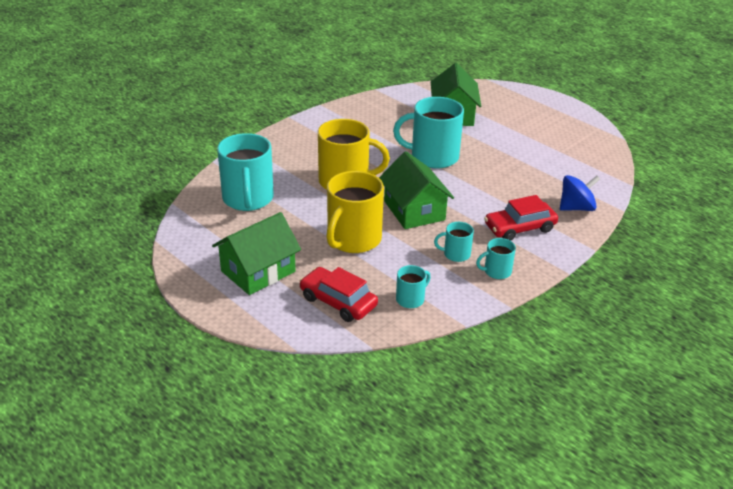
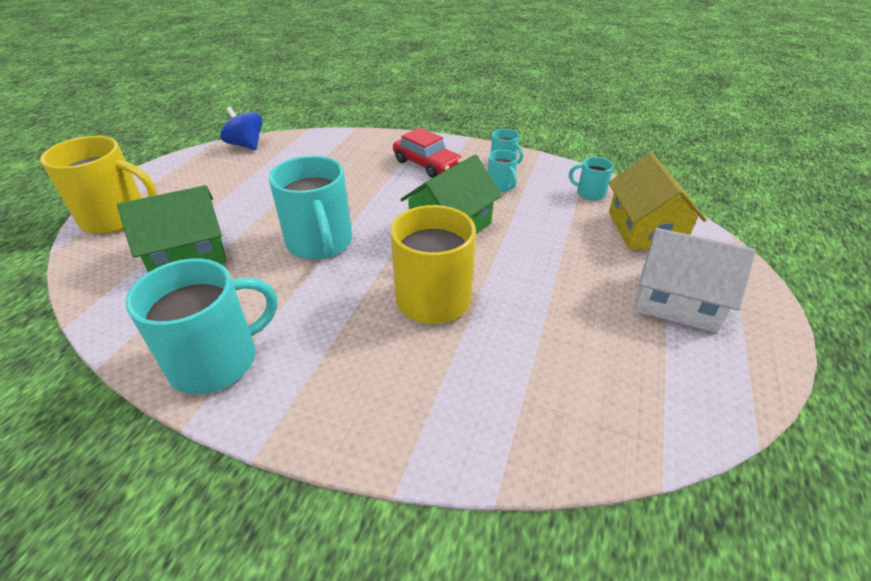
camera: 115 degrees left, 5 degrees up
green house [212,212,301,295] -> white house [635,228,756,333]
turquoise mug [217,133,274,211] -> turquoise mug moved to [125,258,277,394]
red car [299,267,378,322] -> yellow house [608,153,707,250]
yellow mug [326,171,384,253] -> yellow mug moved to [40,136,157,234]
blue spinning top [560,175,600,211] -> blue spinning top moved to [220,107,263,150]

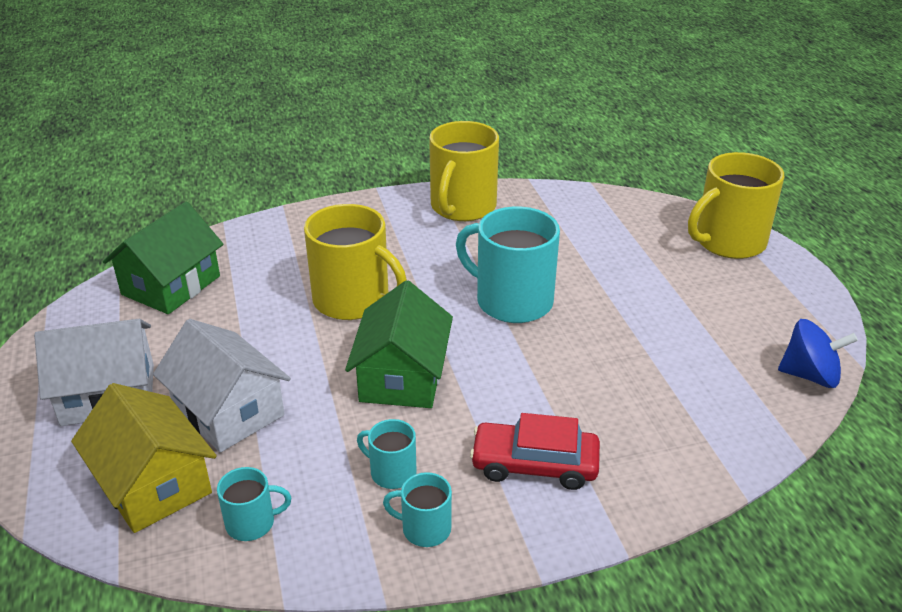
camera: 145 degrees right, 5 degrees down
green house [117,185,227,272] -> green house moved to [103,202,223,314]
turquoise mug [125,258,277,394] -> yellow mug [429,121,499,221]
none -> white house [153,319,291,453]

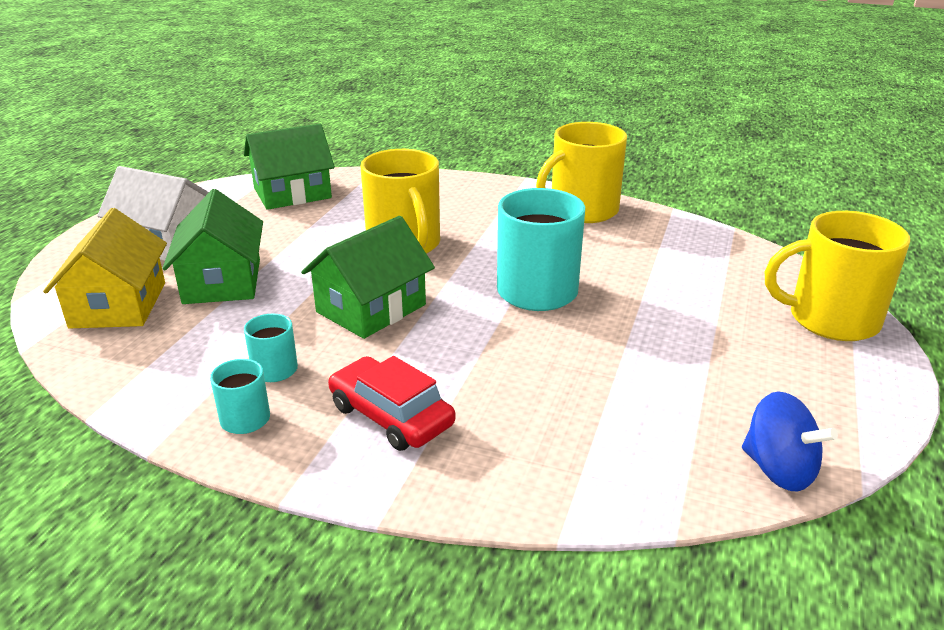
camera: 35 degrees right, 5 degrees down
white house [153,319,291,453] -> green house [163,189,263,304]
turquoise mug [217,467,291,541] -> none

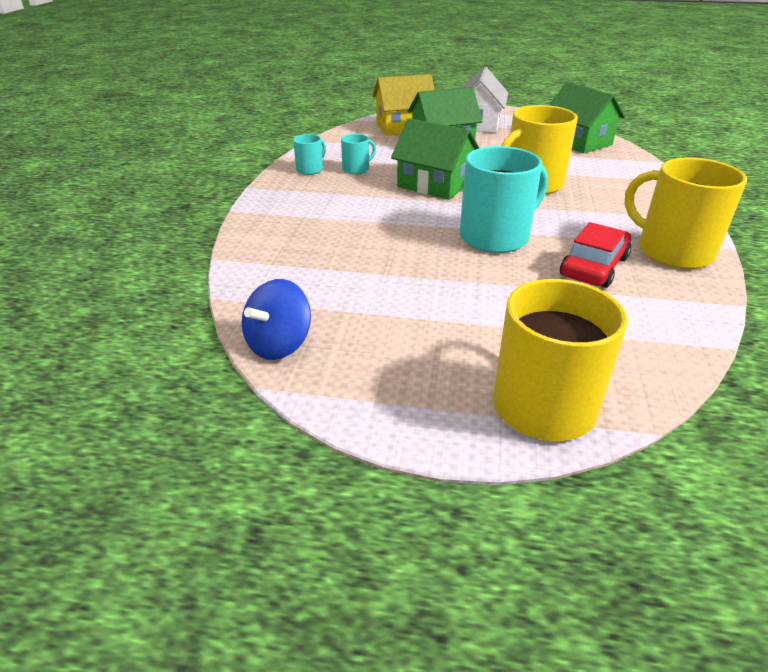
camera: 80 degrees right, 5 degrees up
red car [328,356,455,451] -> red car moved to [560,222,631,288]

